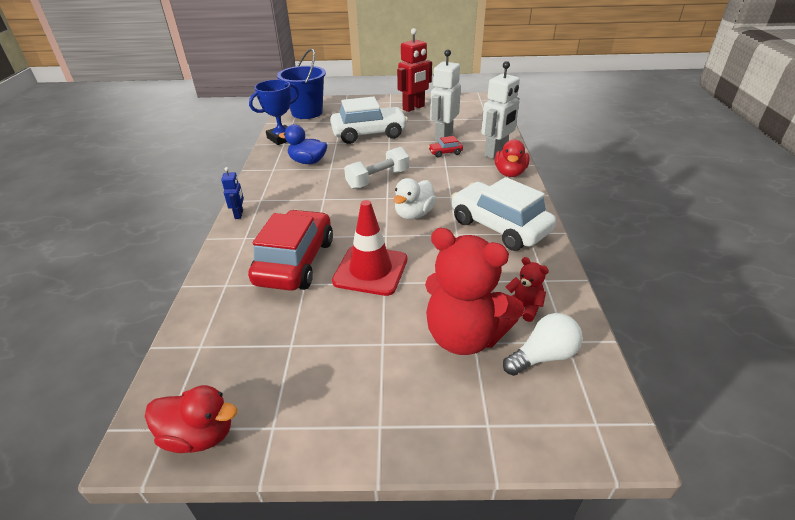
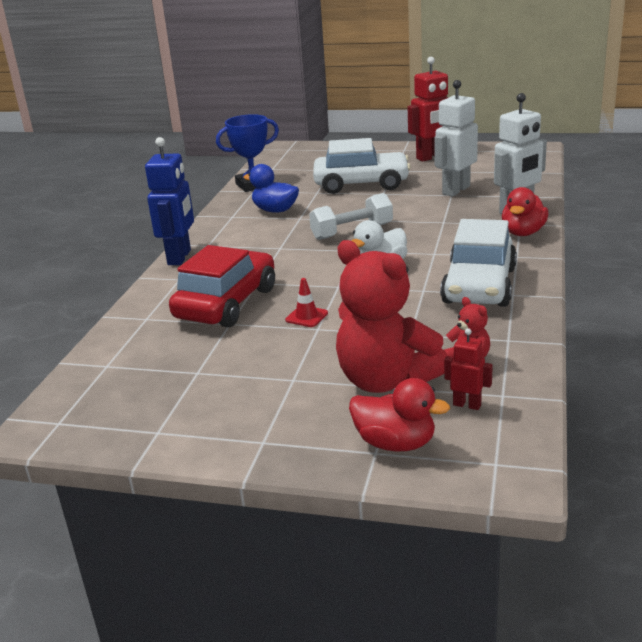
camera: 15 degrees right, 10 degrees down
red duck [145,385,237,453] -> red duck moved to [349,378,450,451]
blue robot [221,167,244,219] -> blue robot [145,137,194,265], size x1.99
blue bucket [277,48,326,119] -> none
red traffic cone [332,200,407,296] -> red traffic cone [285,278,328,327], size x0.46
red car [428,136,463,158] -> none
white car [451,177,556,251] -> white car turned 135 degrees counterclockwise [440,219,517,307]
white light bulb [503,313,583,376] -> red robot [444,328,493,410]

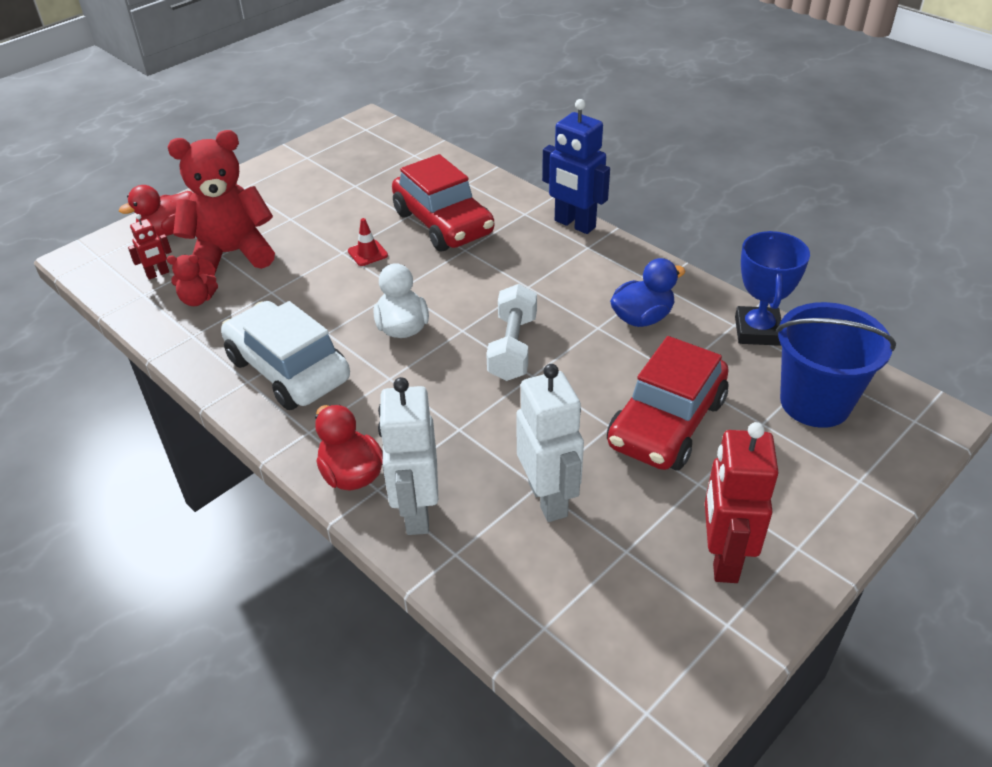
camera: 120 degrees right, 15 degrees up
white car [313,138,411,194] -> red car [607,336,729,470]
none -> blue bucket [776,302,896,428]

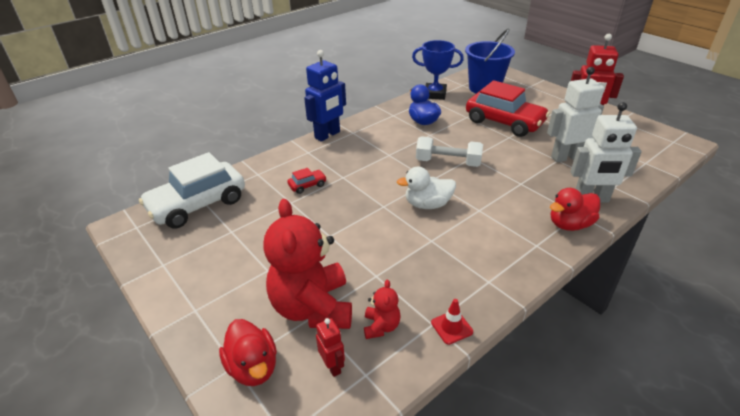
camera: 85 degrees left, 5 degrees down
white car [221,301,350,410] -> white car moved to [139,152,245,229]
red traffic cone [348,218,388,266] -> red traffic cone moved to [431,299,473,345]
red car [392,154,494,251] -> red car [287,168,327,194], size x0.41

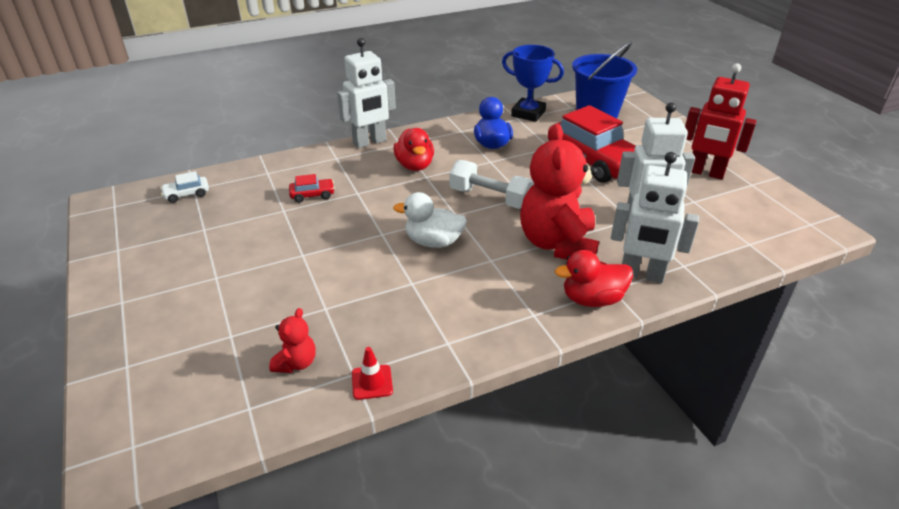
camera: 15 degrees right, 0 degrees up
white car [139,152,245,229] -> white car [160,171,209,203], size x0.41
red duck [219,319,277,386] -> red duck moved to [393,128,434,171]
red teddy bear [263,199,352,329] -> red teddy bear moved to [520,124,599,260]
blue robot [304,50,346,142] -> white robot [337,38,396,148]
red robot [316,318,345,377] -> none

